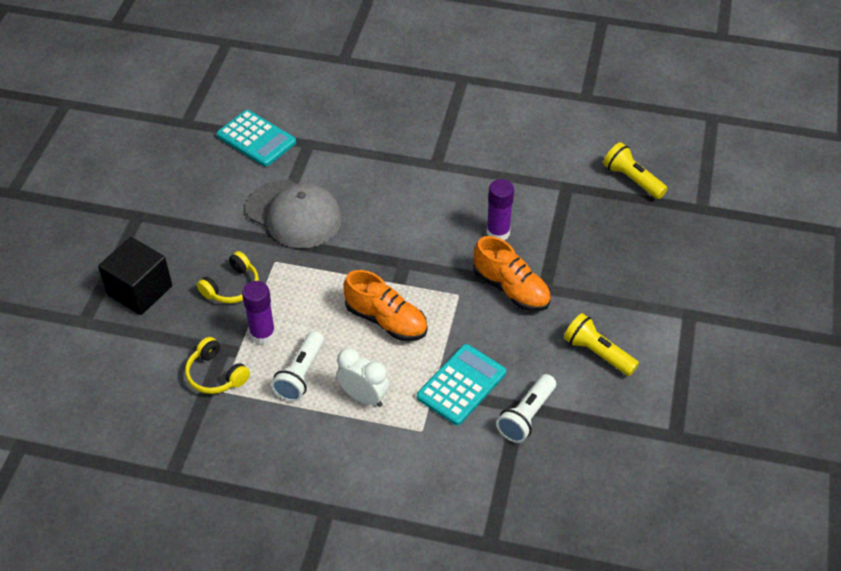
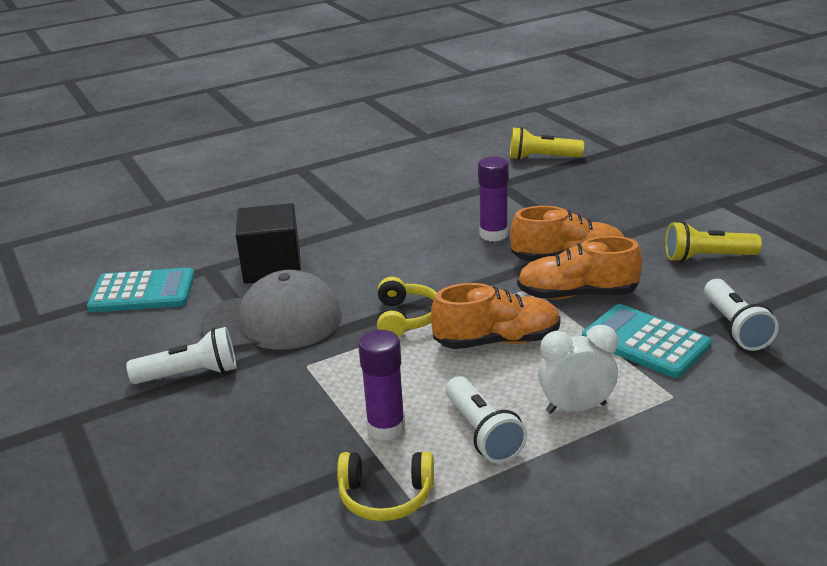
camera: 40 degrees left, 20 degrees down
black cube [98,237,172,315] -> black cube moved to [236,203,301,284]
yellow headphones [197,251,259,303] -> yellow headphones moved to [377,277,437,337]
turquoise calculator [417,344,506,425] -> turquoise calculator turned 45 degrees counterclockwise [582,304,711,378]
none -> white flashlight [126,327,236,384]
none -> orange shoe [517,236,642,299]

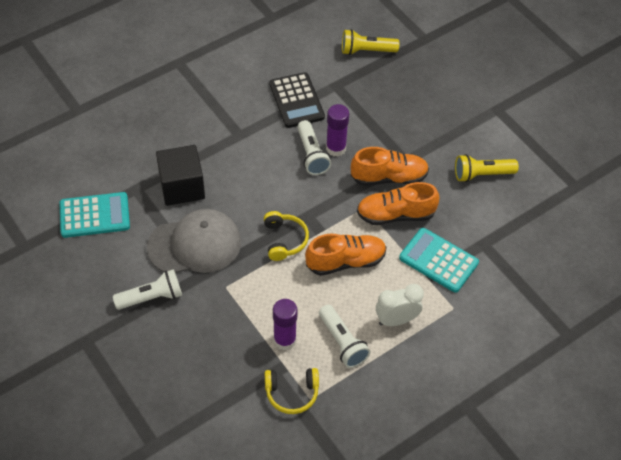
camera: 10 degrees left, 25 degrees up
white flashlight [704,279,779,351] -> white flashlight moved to [297,120,331,175]
none -> black calculator [269,72,325,128]

